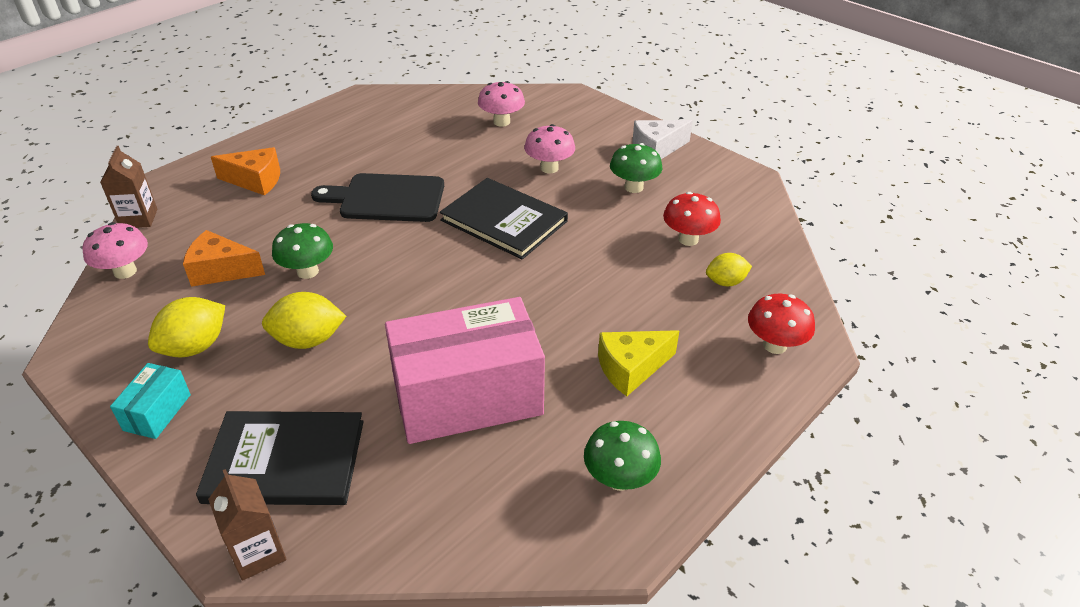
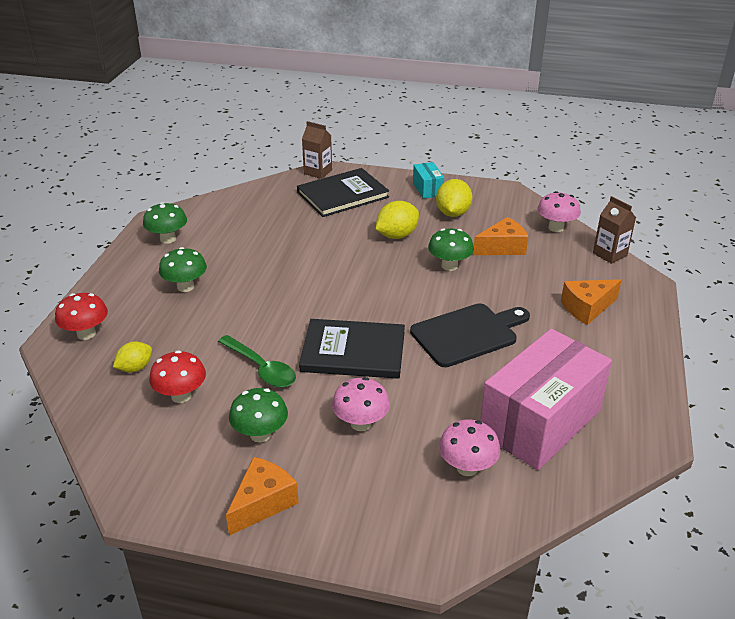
camera: 150 degrees right, 5 degrees down
pink box [385,297,545,444] -> pink box moved to [480,329,612,470]
yellow cheese [598,330,679,396] -> green mushroom [159,247,207,292]
white cheese [632,120,693,159] -> orange cheese [226,457,299,536]
none -> green spoon [218,335,296,387]

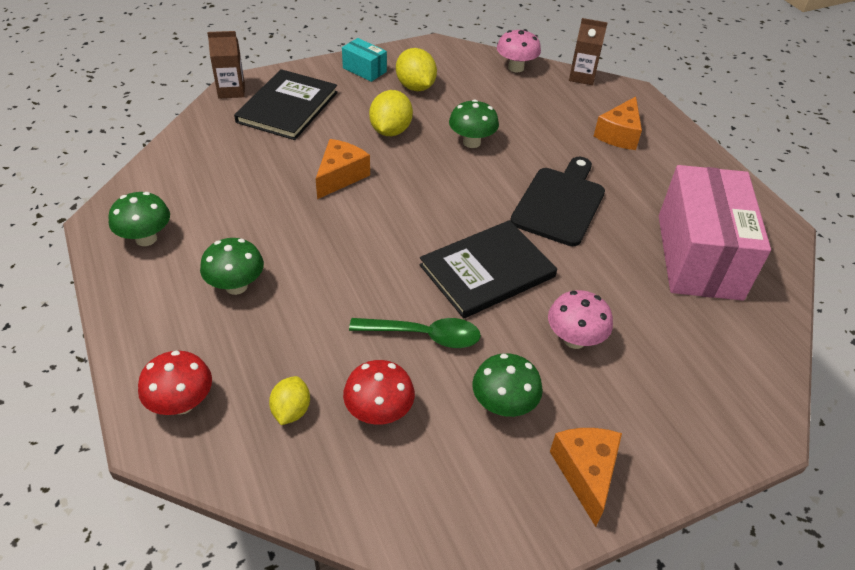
camera: 40 degrees left, 10 degrees up
pink mushroom [439,419,500,476] -> none
orange cheese [473,217,528,255] -> orange cheese moved to [316,139,370,199]

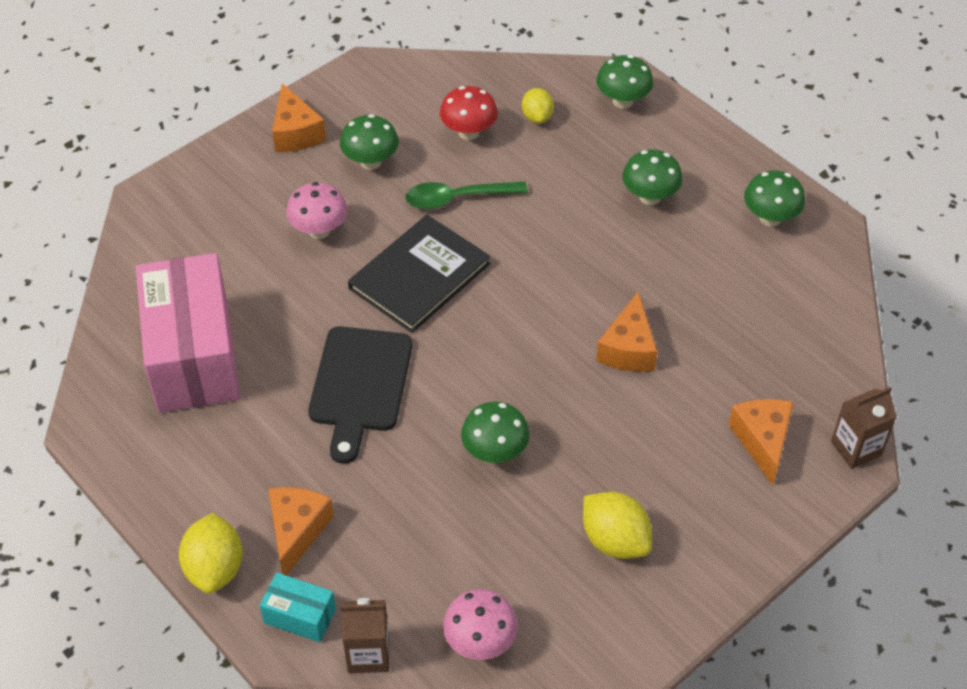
camera: 165 degrees right, 5 degrees up
red mushroom [138,351,212,415] -> green mushroom [596,55,653,109]
black book [234,69,338,140] -> orange cheese [729,399,794,485]
turquoise box [342,38,387,82] -> turquoise box moved to [260,572,336,642]
yellow lemon [369,90,413,136] -> yellow lemon moved to [179,513,243,594]

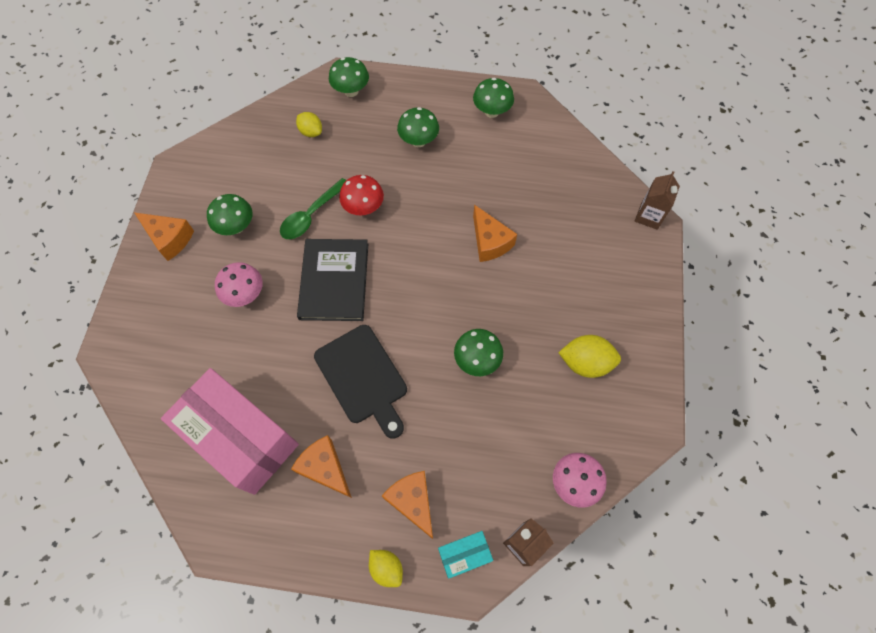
camera: 40 degrees left, 15 degrees up
yellow lemon [179,513,243,594] -> yellow lemon [369,550,403,587], size x0.65
red mushroom [440,86,498,140] -> red mushroom moved to [339,175,384,215]
orange cheese [729,399,794,485] -> orange cheese moved to [291,435,352,498]

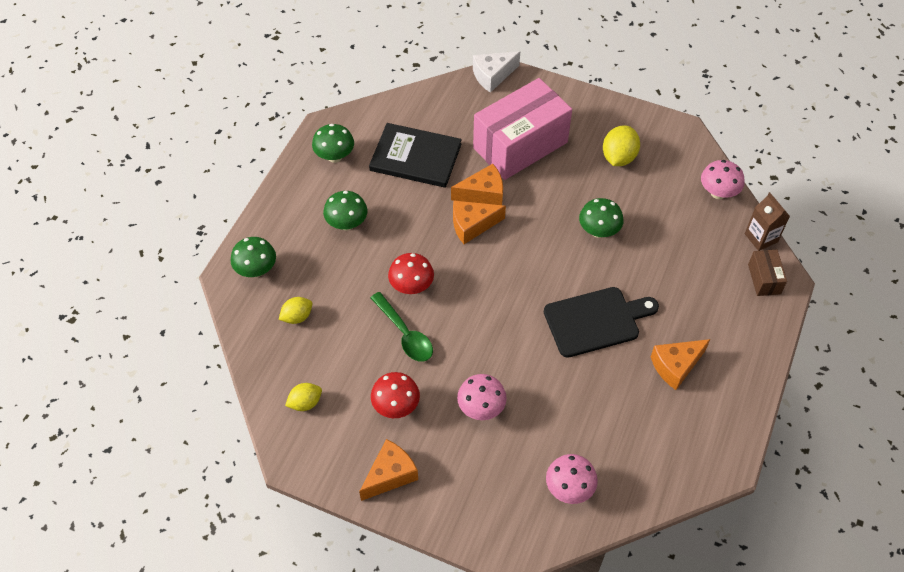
camera: 75 degrees left, 10 degrees down
pink box [161,368,299,495] -> pink box moved to [473,78,572,180]
green mushroom [207,194,252,235] -> red mushroom [371,372,420,418]
black book [297,239,368,321] -> black book moved to [369,123,462,188]
yellow lemon [369,550,403,587] -> yellow lemon moved to [285,383,322,411]
orange cheese [382,471,433,539] -> orange cheese moved to [453,200,506,244]
turquoise box [438,531,493,578] -> brown box [748,250,787,296]
brown carton [635,171,680,230] -> white cheese [473,51,520,93]
none -> pink mushroom [546,454,598,504]

